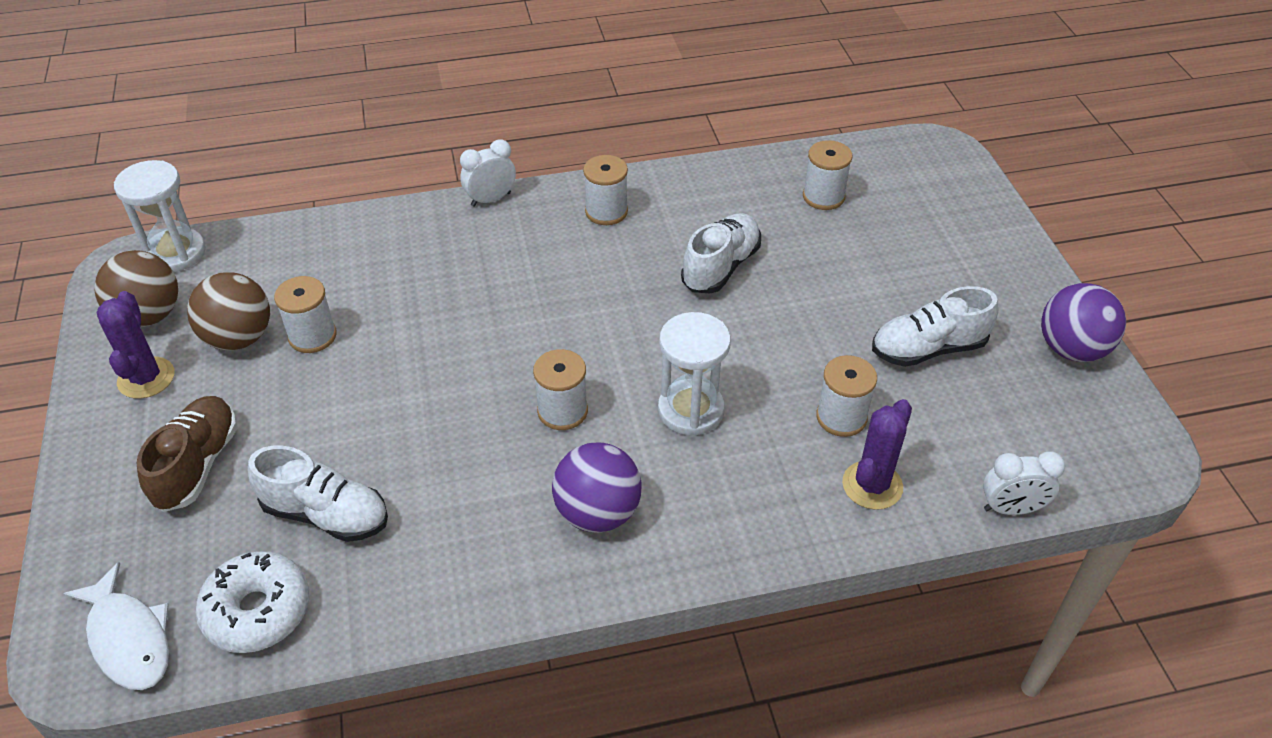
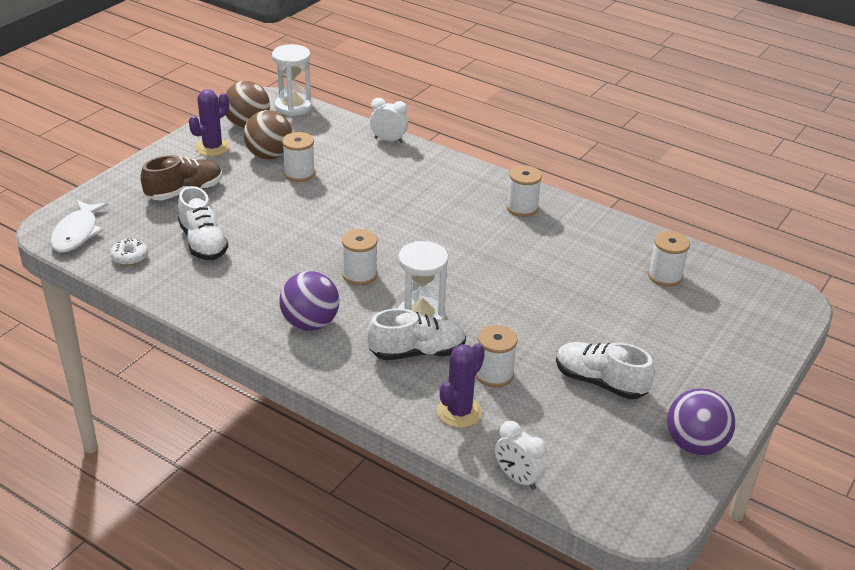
camera: 45 degrees right, 10 degrees down
white donut [195,551,309,653] -> white donut [110,238,148,265], size x0.57
white clock [460,139,516,207] -> white clock moved to [370,98,408,143]
white shoe [681,213,761,293] -> white shoe moved to [367,308,466,360]
purple cactus [842,399,912,510] -> purple cactus turned 45 degrees counterclockwise [437,343,485,428]

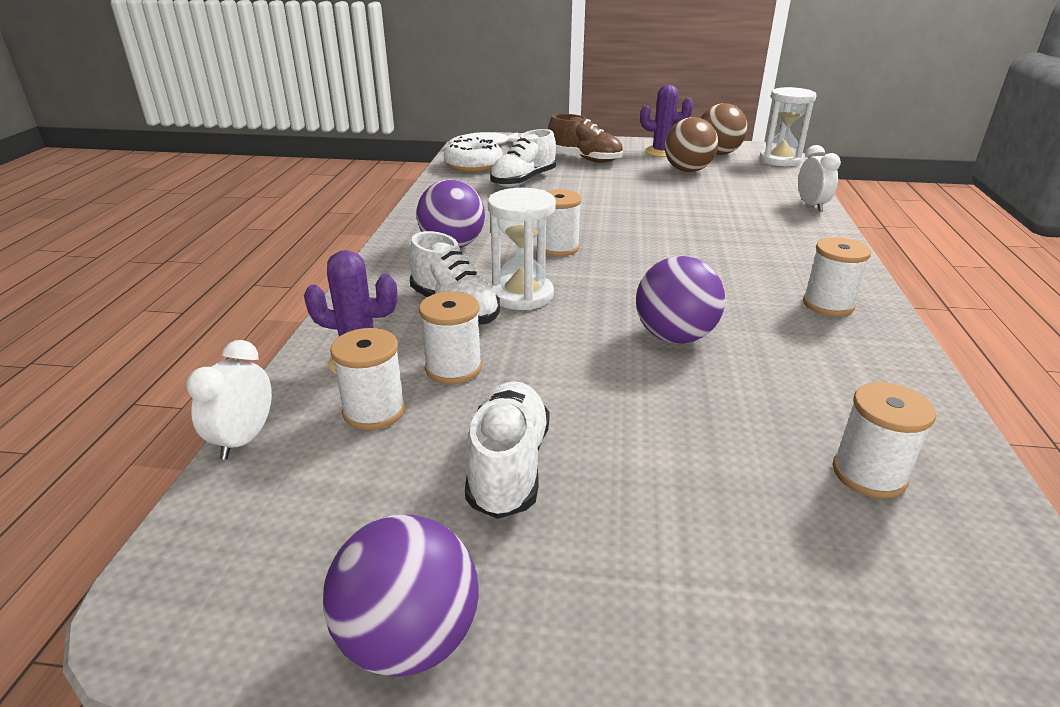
camera: 65 degrees right, 5 degrees down
white donut [110,238,148,265] -> white donut [444,137,503,172], size x1.76
white spool [282,132,315,182] -> white spool moved to [330,328,405,430]
none -> purple ball [636,256,725,343]

